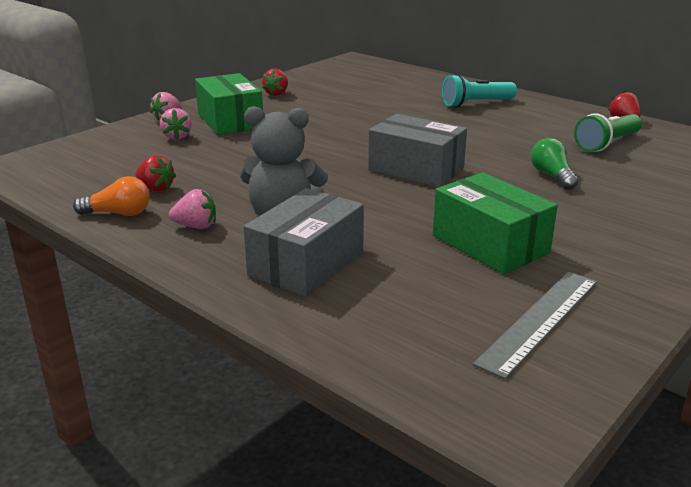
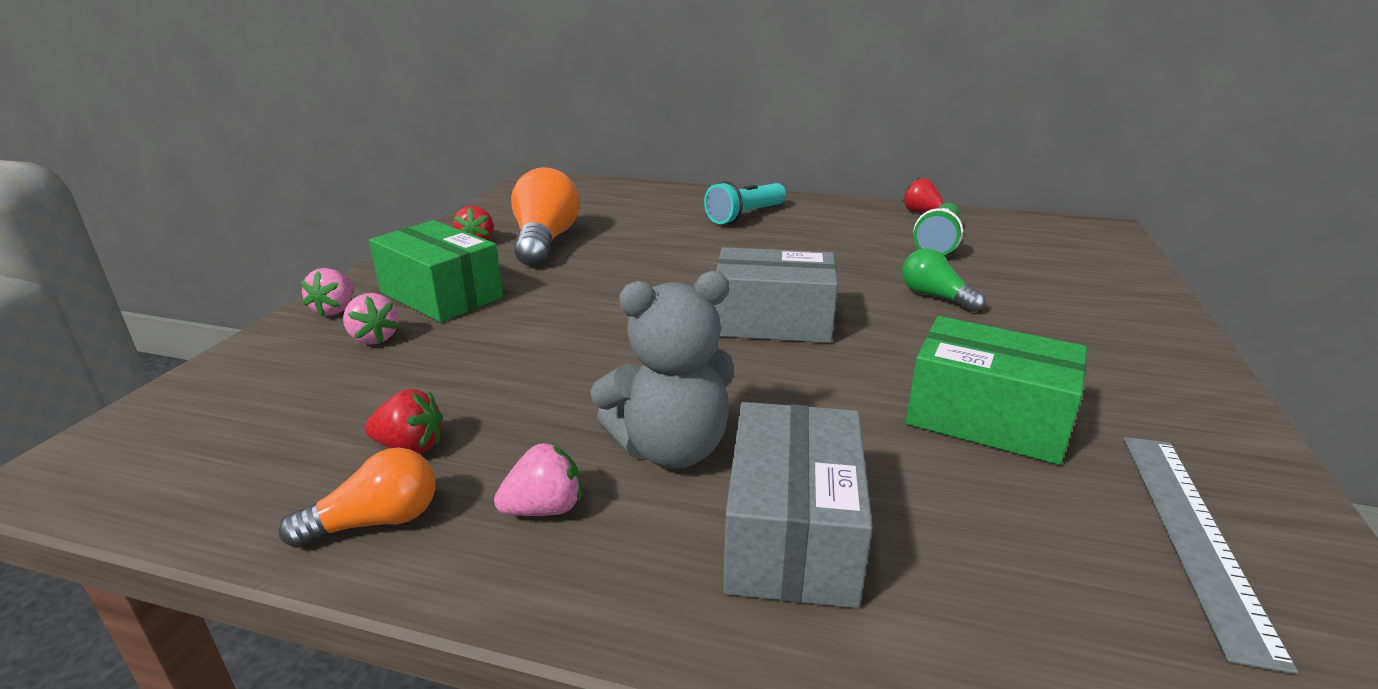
camera: 25 degrees left, 0 degrees up
none -> orange light bulb [511,167,580,267]

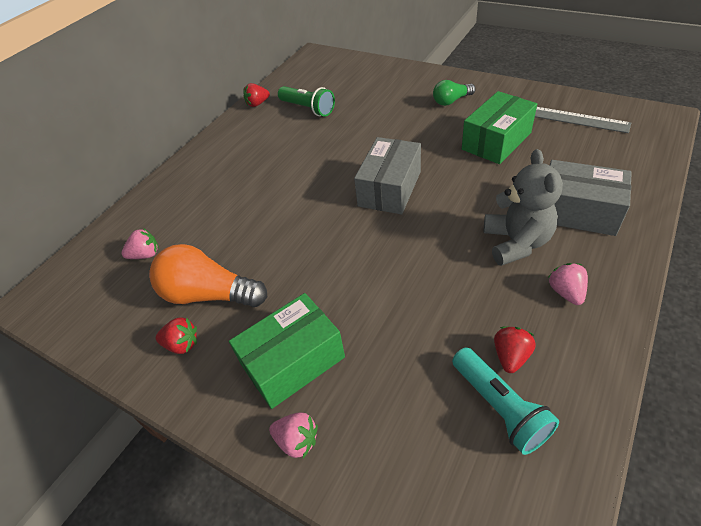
camera: 70 degrees left, 20 degrees up
orange light bulb [279,448,435,548] -> none
pink strawberry [343,293,399,345] -> pink strawberry moved to [122,228,159,259]
turquoise flashlight [704,181,786,224] -> turquoise flashlight moved to [452,347,559,455]
green light bulb [902,248,985,312] -> green light bulb moved to [433,80,475,106]

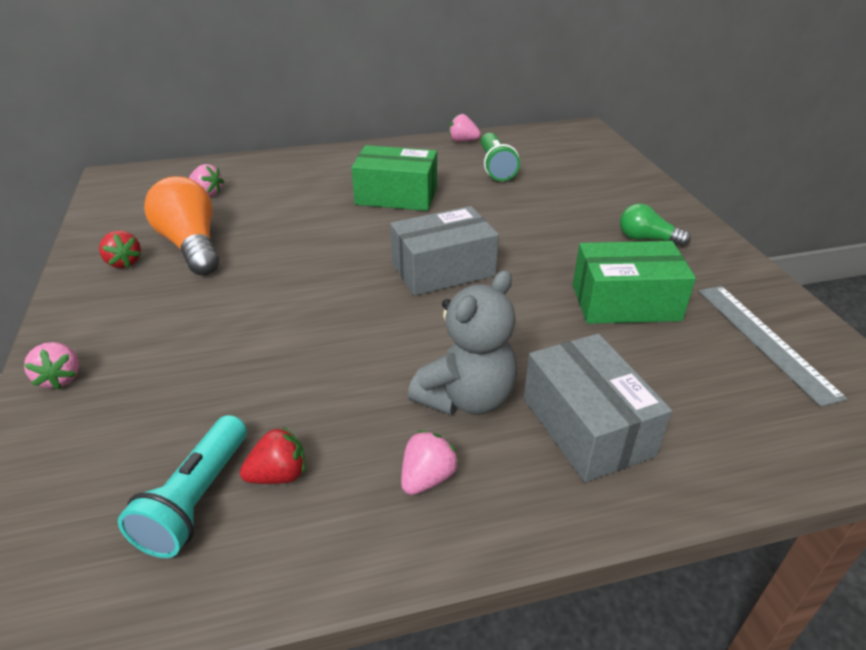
camera: 40 degrees right, 10 degrees down
green box [229,293,345,409] -> green box moved to [352,145,437,211]
red strawberry [244,83,270,107] -> pink strawberry [449,114,481,142]

